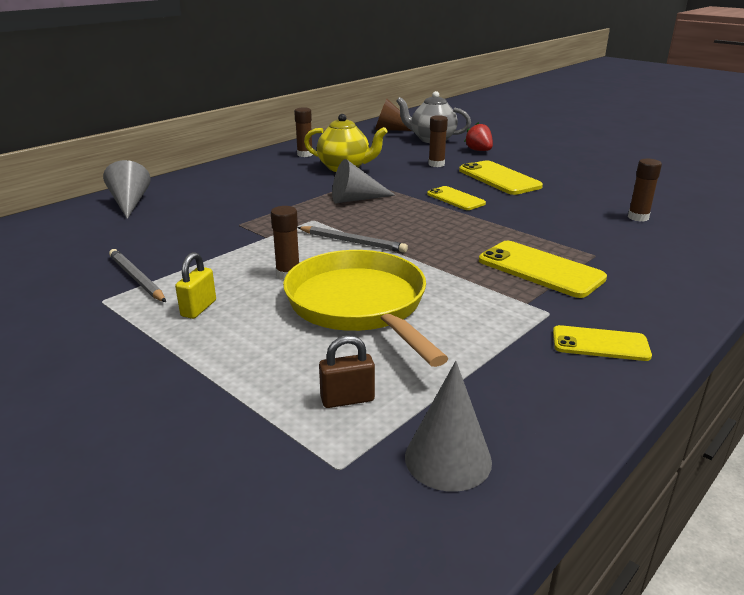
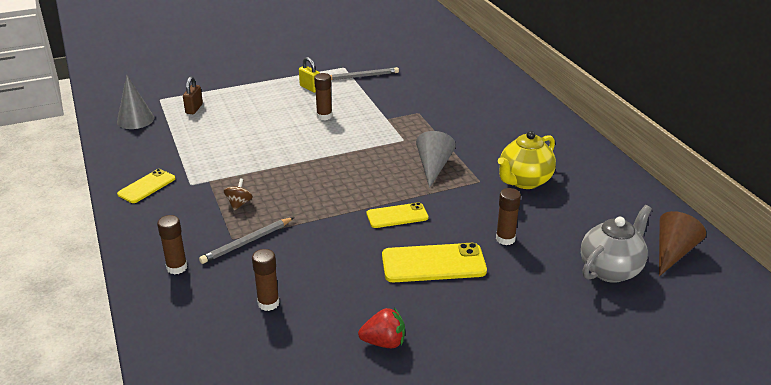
camera: 115 degrees right, 5 degrees up
grey cone [103,160,151,219] -> none
yellow pan [283,250,449,367] -> none
brown glue stick [294,107,313,157] -> brown glue stick moved to [157,215,187,275]
grey pencil [297,226,408,253] -> grey pencil moved to [199,217,294,264]
red strawberry [464,122,493,151] -> red strawberry moved to [358,308,405,348]
yellow phone [479,241,607,298] -> brown spinning top [224,178,253,211]

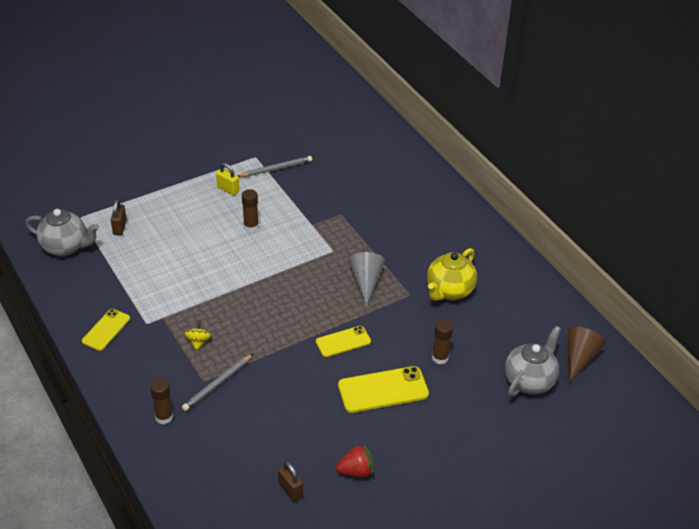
camera: 10 degrees left, 10 degrees up
grey cone [117,75,154,129] -> grey teapot [25,209,99,256]
brown spinning top [224,178,253,211] -> yellow spinning top [184,320,211,350]
brown glue stick [252,249,280,311] -> none
none -> brown padlock [278,461,303,502]

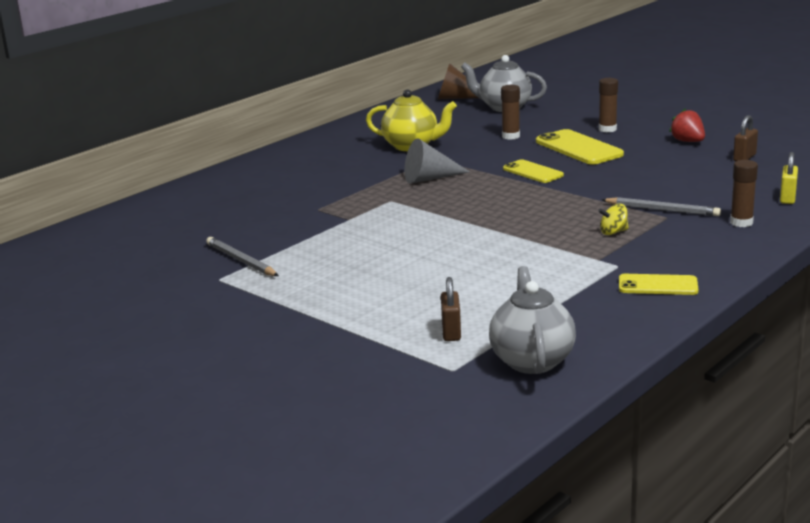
camera: 105 degrees left, 20 degrees down
brown padlock [111,199,127,235] -> brown padlock turned 75 degrees counterclockwise [441,277,461,341]
yellow padlock [216,163,239,196] -> yellow padlock moved to [780,152,798,204]
brown glue stick [242,189,259,232] -> brown glue stick moved to [599,78,618,132]

